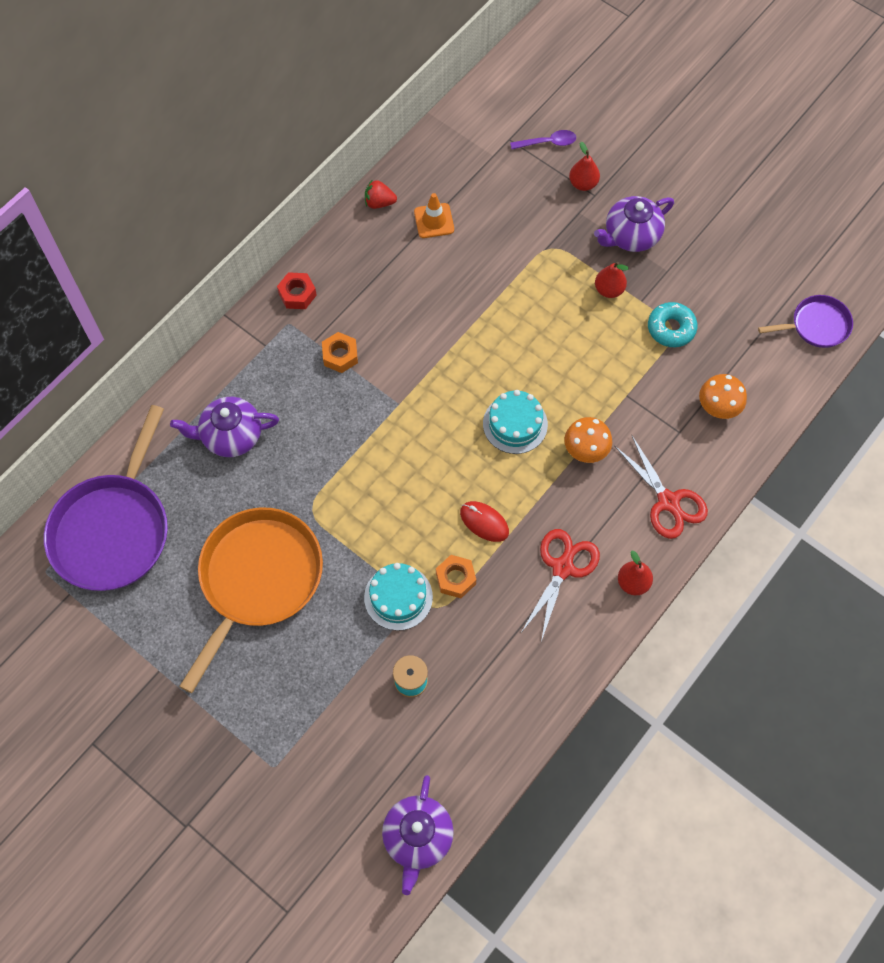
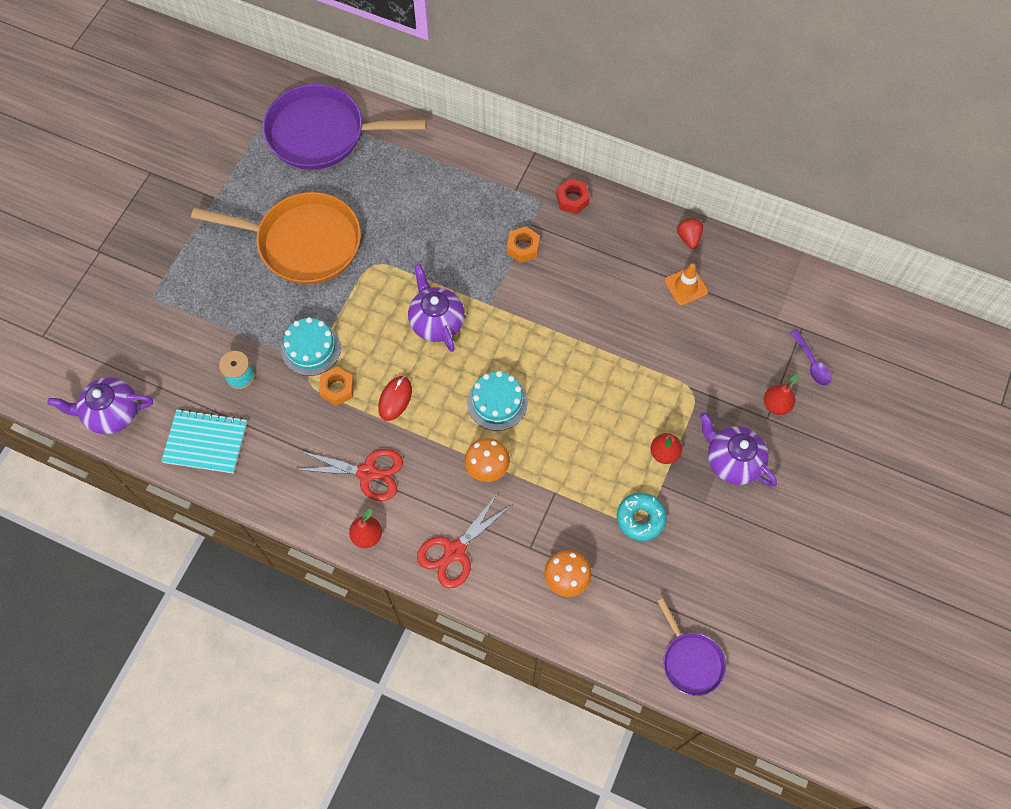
camera: 75 degrees right, 0 degrees up
purple teapot [170,397,279,457] -> purple teapot moved to [408,264,465,352]
none -> turquoise notebook [161,409,247,473]

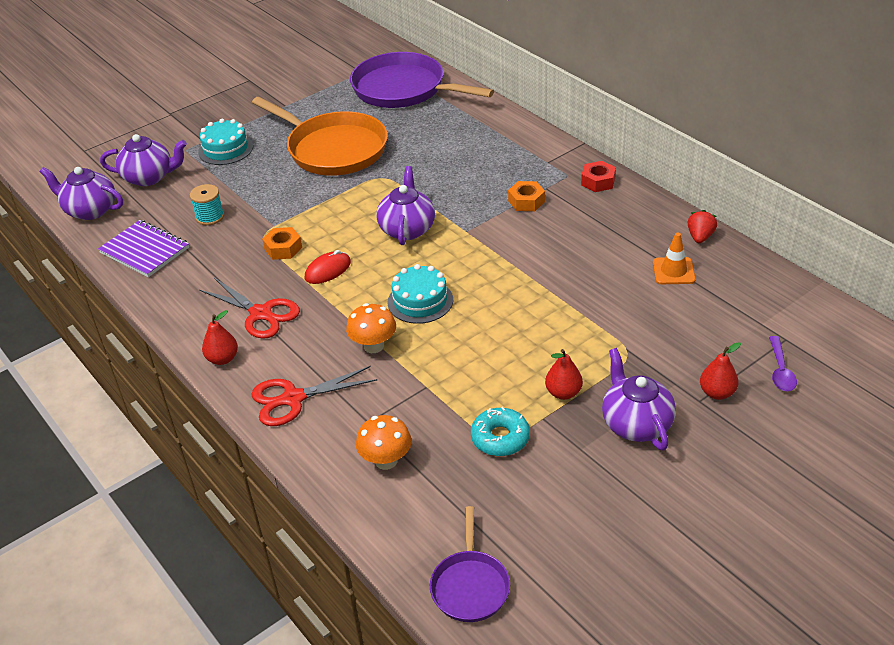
camera: 30 degrees right, 25 degrees down
turquoise notebook [161,409,247,473] -> purple notebook [98,220,189,277]
turquoise cake [281,317,341,376] -> turquoise cake moved to [198,119,253,165]
none -> purple teapot [100,134,187,186]

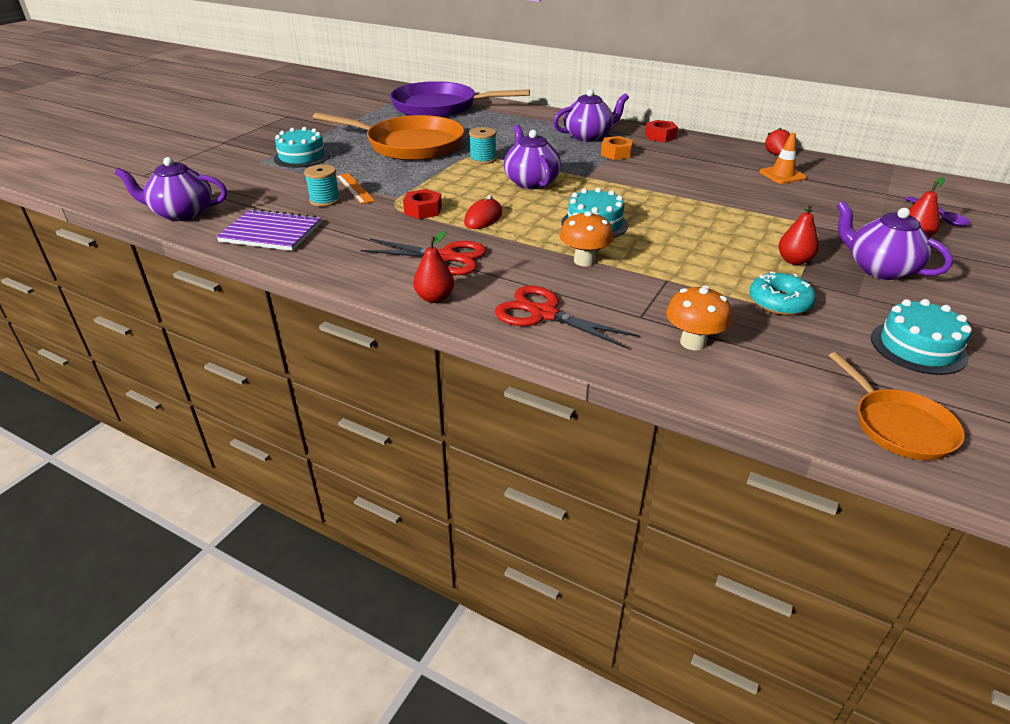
camera: 25 degrees left, 5 degrees down
purple teapot [100,134,187,186] -> purple teapot moved to [553,89,629,142]
red scissors [251,366,377,426] -> red scissors turned 75 degrees clockwise [495,286,640,349]
orange nut [262,227,302,260] -> red nut [403,189,442,219]
purple pan [430,506,510,622] -> orange pan [829,352,965,460]
none -> orange ruler [336,173,375,204]
none -> turquoise spool [469,127,497,164]
none -> turquoise cake [871,299,972,375]

